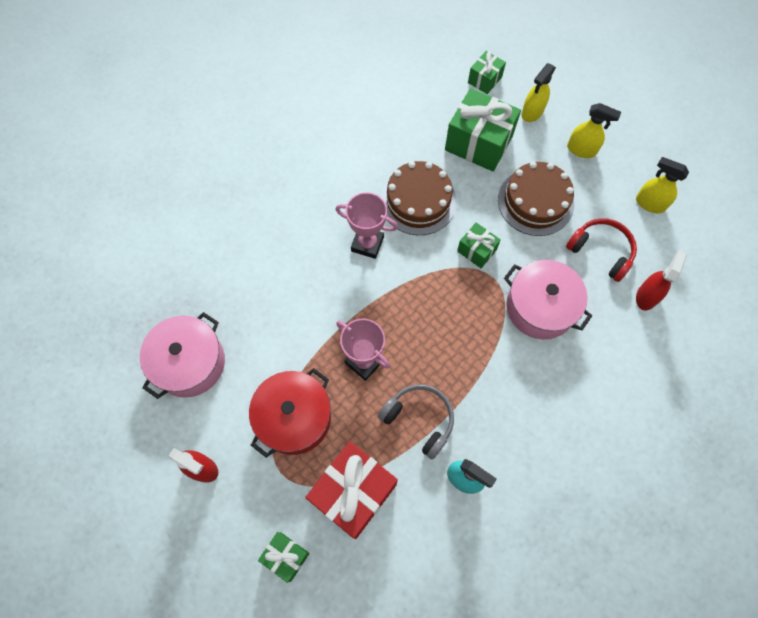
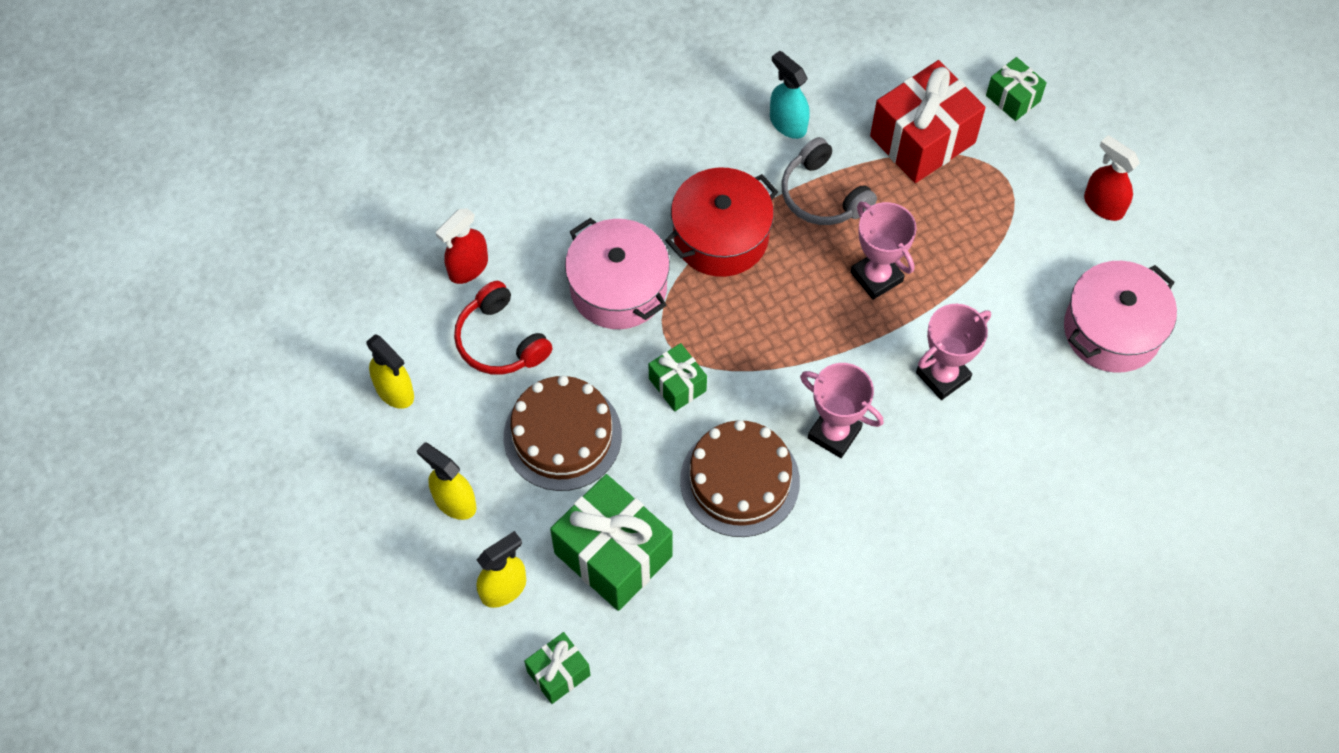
camera: 165 degrees left, 5 degrees down
red pot [249,368,331,458] -> red pot moved to [665,168,778,277]
none -> pink trophy [916,304,991,400]

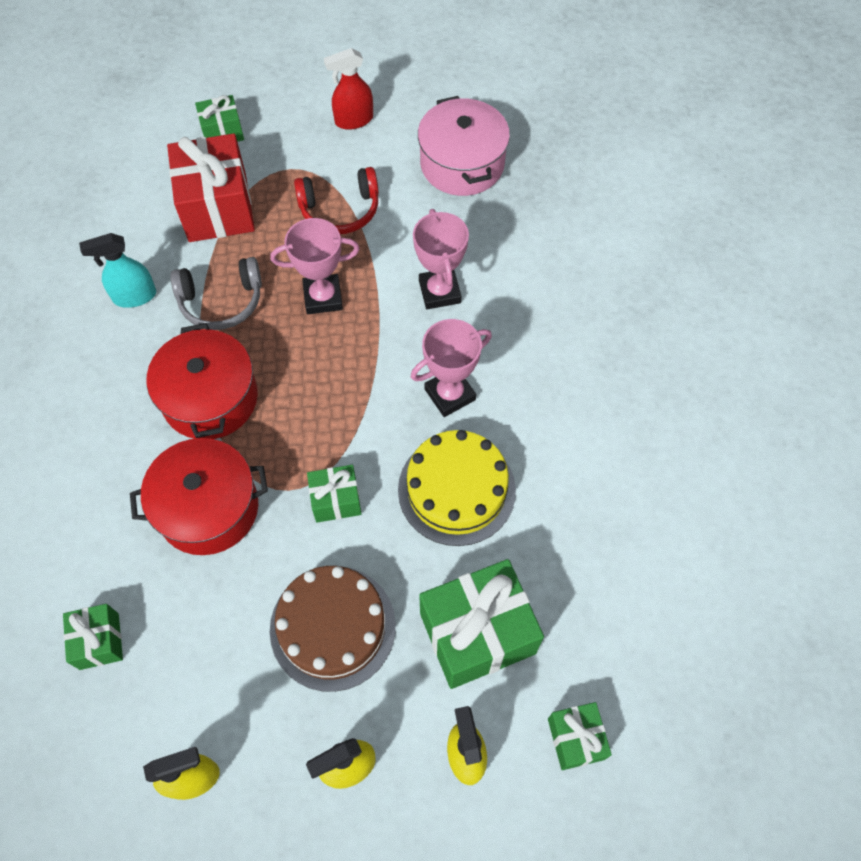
camera: 65 degrees left, 0 degrees up
red spray bottle [435,208,488,284] -> green gift [63,604,123,670]
red headphones [454,281,552,375] -> red headphones moved to [294,167,379,234]
pink pot [565,218,670,329] -> red pot [130,438,268,555]
brown cake [680,420,800,537] -> yellow cake [398,430,516,546]

